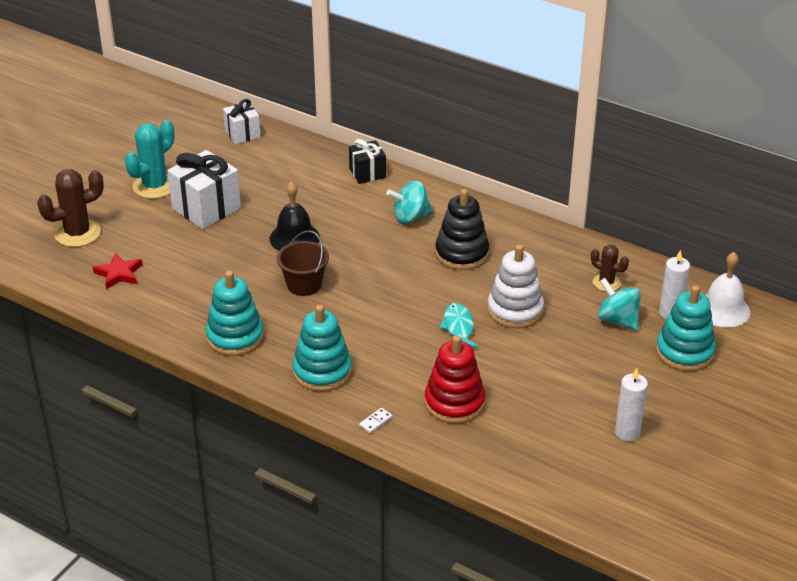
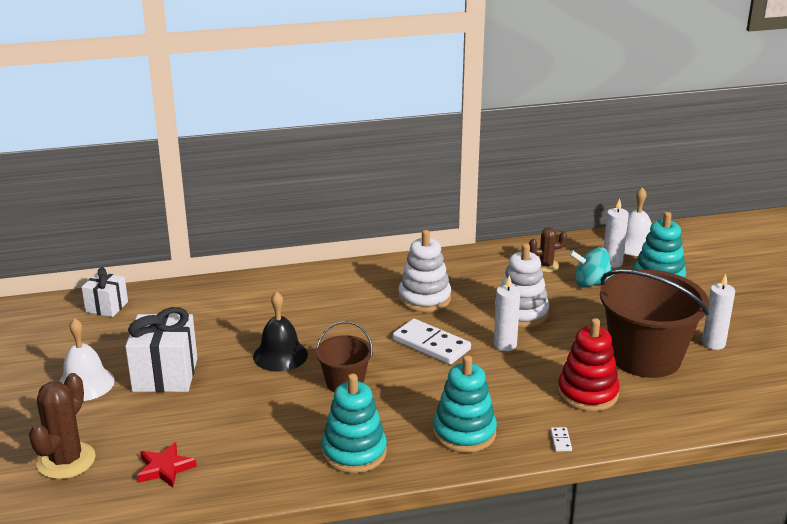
camera: 45 degrees left, 10 degrees down
turquoise cactus [125,120,174,199] -> white bell [60,318,115,401]
black gift [349,139,386,184] -> none
turquoise spinning top [386,181,433,223] -> none
black stacking toy [435,189,489,270] -> white stacking toy [398,230,451,312]
turquoise fish [439,303,479,348] -> white candle [494,275,520,351]
none -> white domino [393,319,471,365]
none -> brown bucket [600,269,709,378]

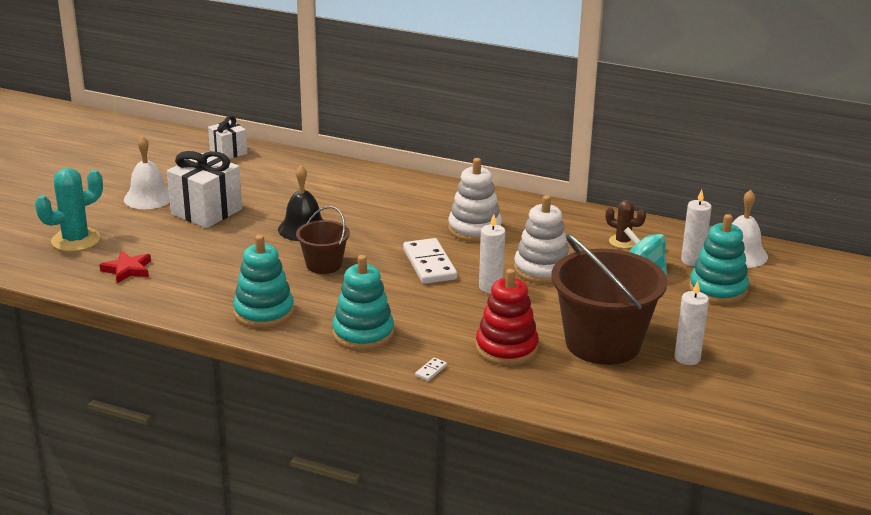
camera: 35 degrees right, 0 degrees up
brown cactus [29,373,96,479] -> turquoise cactus [35,168,103,252]

